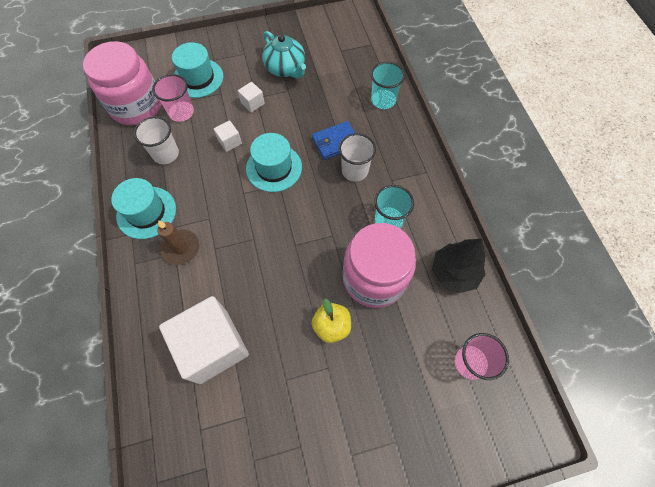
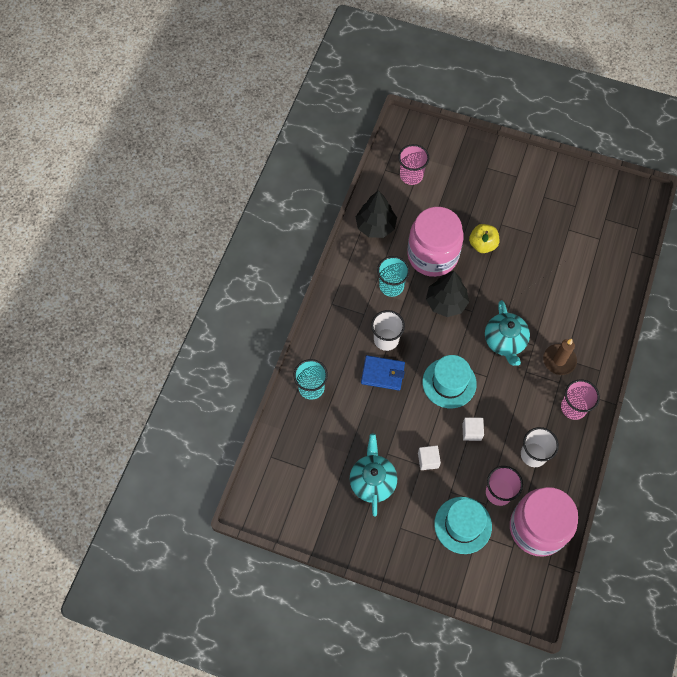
camera: 145 degrees left, 0 degrees up
turquoise hat [111,178,176,239] -> pink cup [561,379,600,420]
white cube [159,296,249,384] -> none
none -> black tree [426,271,469,317]
none -> turquoise teapot [485,300,530,366]

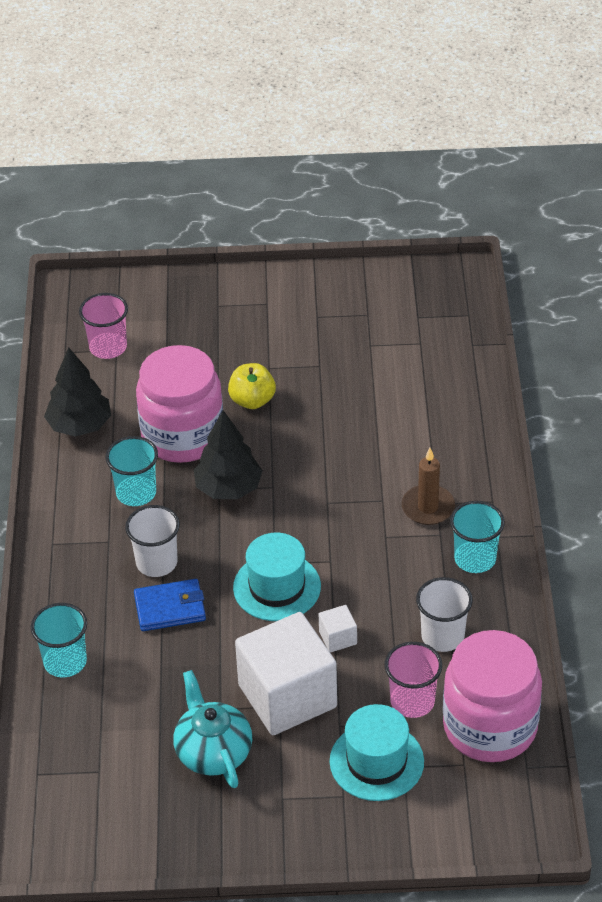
camera: 20 degrees left, 20 degrees down
white cube [418,445,441,470] -> white cube [235,612,337,735], size x2.43
turquoise teapot [485,300,530,366] -> none
pink cup [561,379,600,420] -> turquoise cup [450,501,505,573]

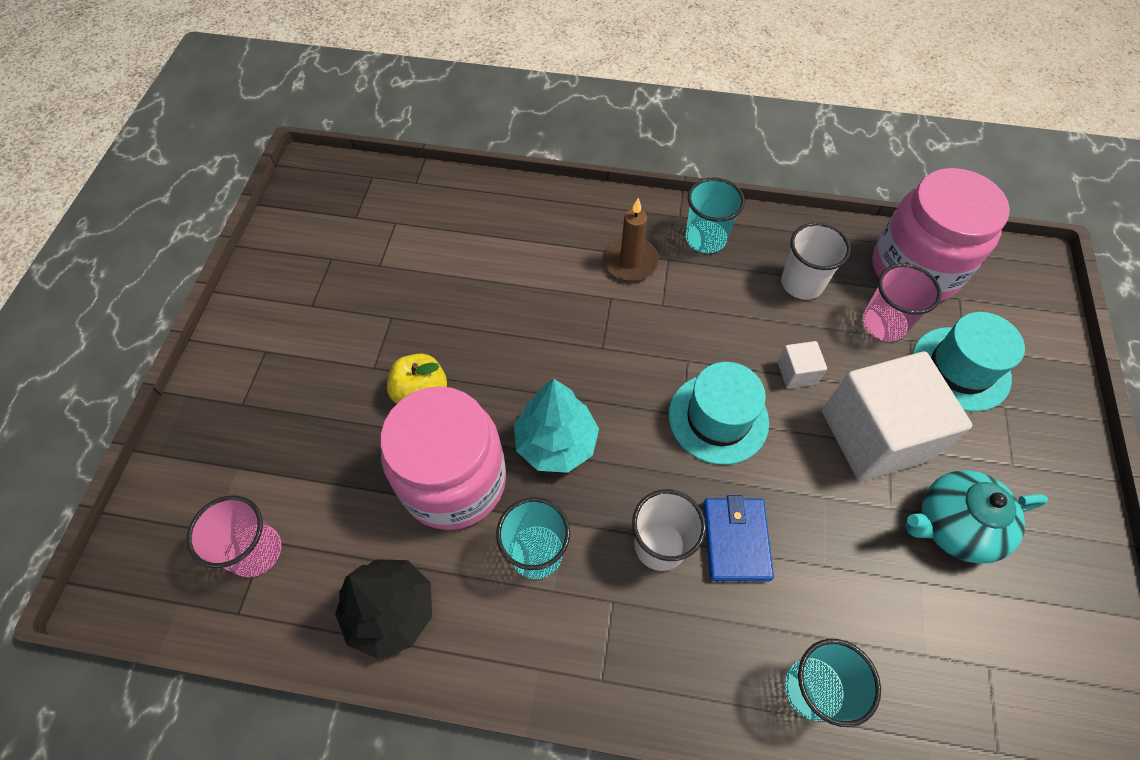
camera: 80 degrees left, 15 degrees up
black tree [194,410,263,499] -> turquoise tree [514,378,599,473]

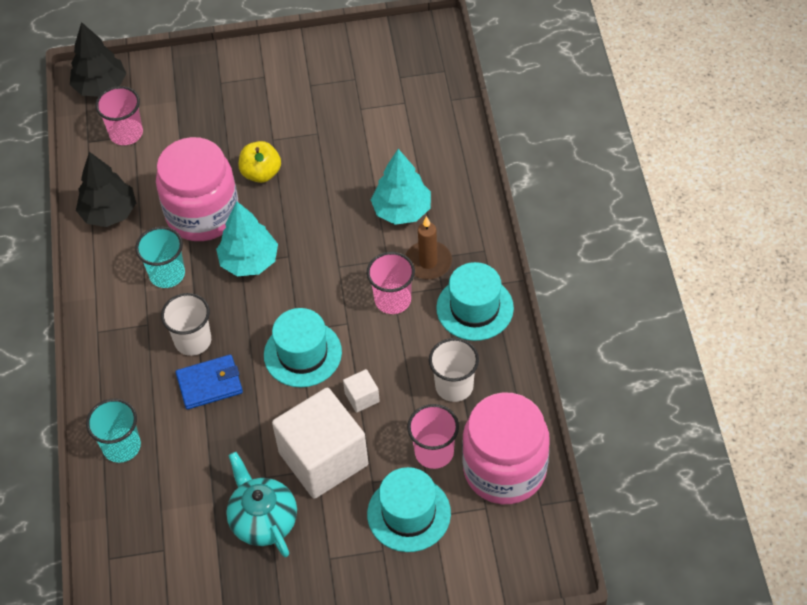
camera: 75 degrees right, 5 degrees down
turquoise cup [685,177,745,253] -> turquoise hat [436,262,514,341]
none -> black tree [70,22,126,97]
none -> pink cup [367,252,415,314]
none -> turquoise tree [371,149,431,225]

